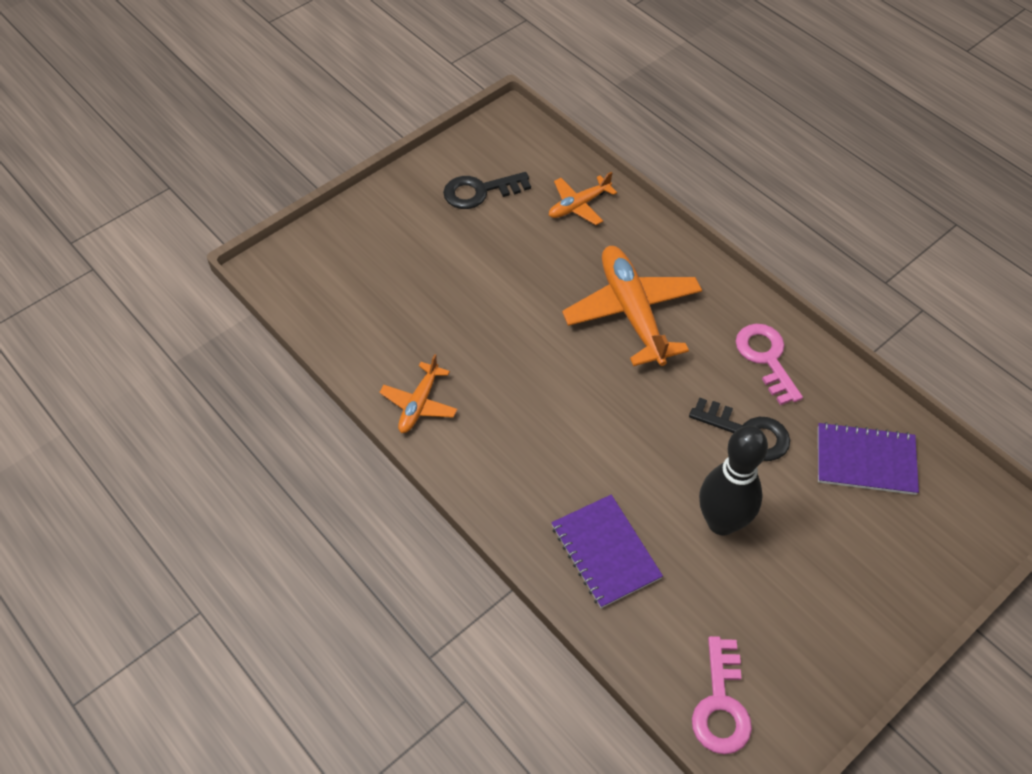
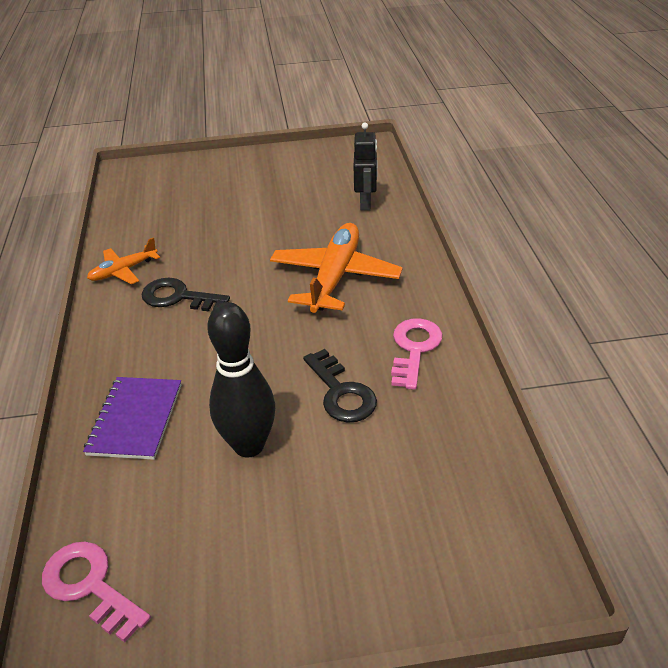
camera: 35 degrees right, 15 degrees down
black key [443,172,531,209] -> black key moved to [141,278,230,312]
orange plane [549,171,617,225] -> black robot [354,123,377,211]
pink key [692,636,752,755] -> pink key turned 90 degrees clockwise [42,542,151,643]
purple notebook [818,422,919,495] -> none

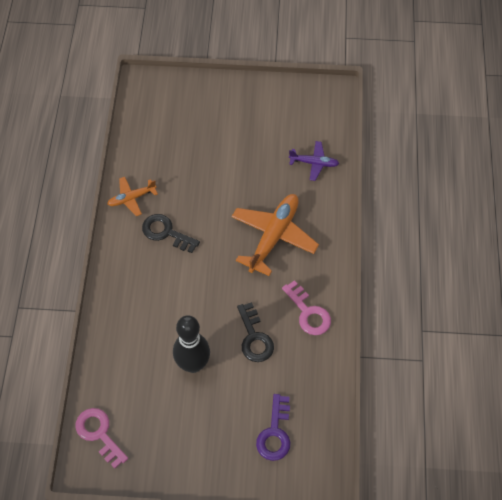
camera: 10 degrees right, 20 degrees up
purple notebook [83,377,181,460] -> none
black robot [354,123,377,211] -> purple plane [289,141,340,181]
pink key [391,318,443,390] -> pink key turned 120 degrees clockwise [282,280,331,335]
none -> purple key [256,394,291,461]

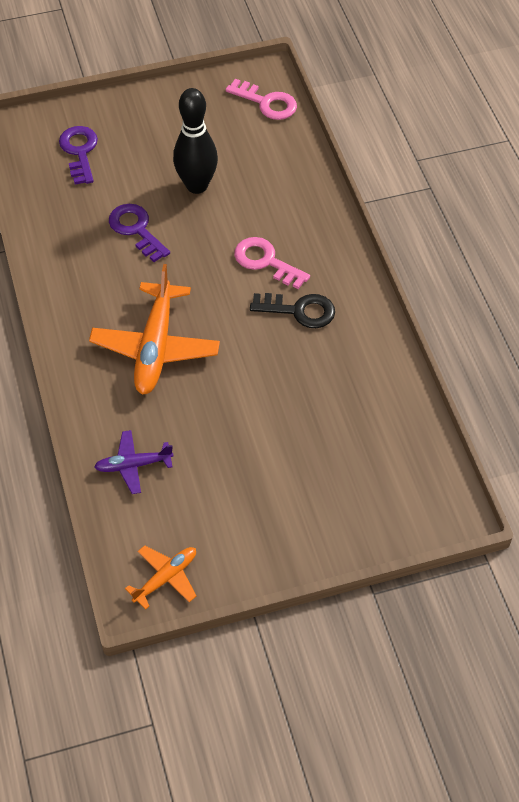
camera: 160 degrees right, 5 degrees down
orange plane [107,177,158,216] -> orange plane moved to [125,545,196,610]
black key [237,302,274,362] -> purple key [109,204,170,262]
pink key [282,280,331,335] -> pink key moved to [234,237,310,289]

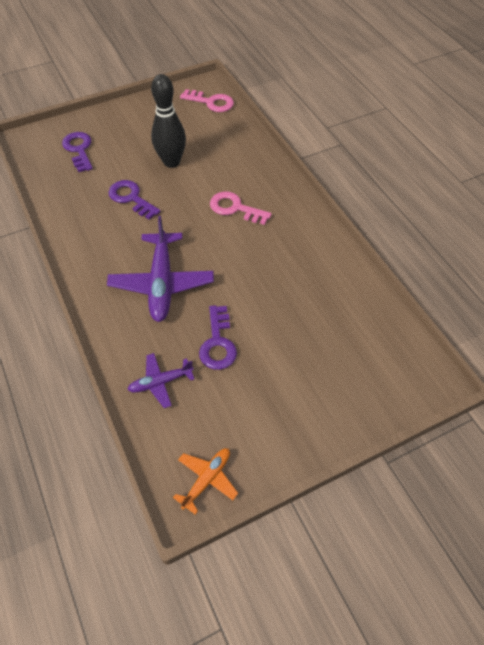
camera: 10 degrees left, 0 degrees up
orange plane [89,264,220,395] -> purple plane [107,216,214,322]
black key [250,293,335,328] -> none
none -> purple key [199,305,237,370]

